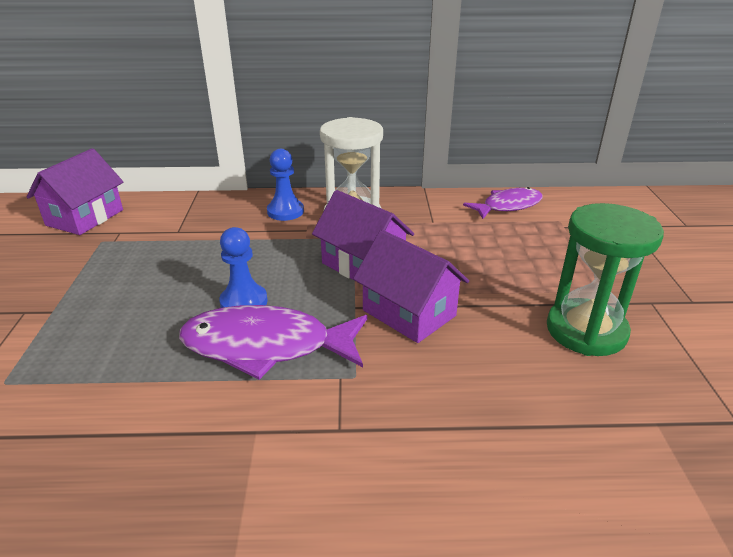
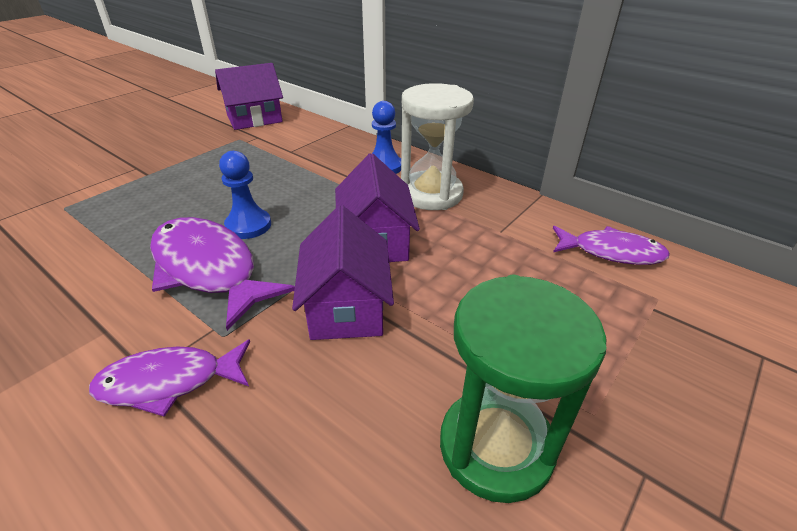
camera: 40 degrees right, 5 degrees up
none -> purple fish [89,339,250,417]

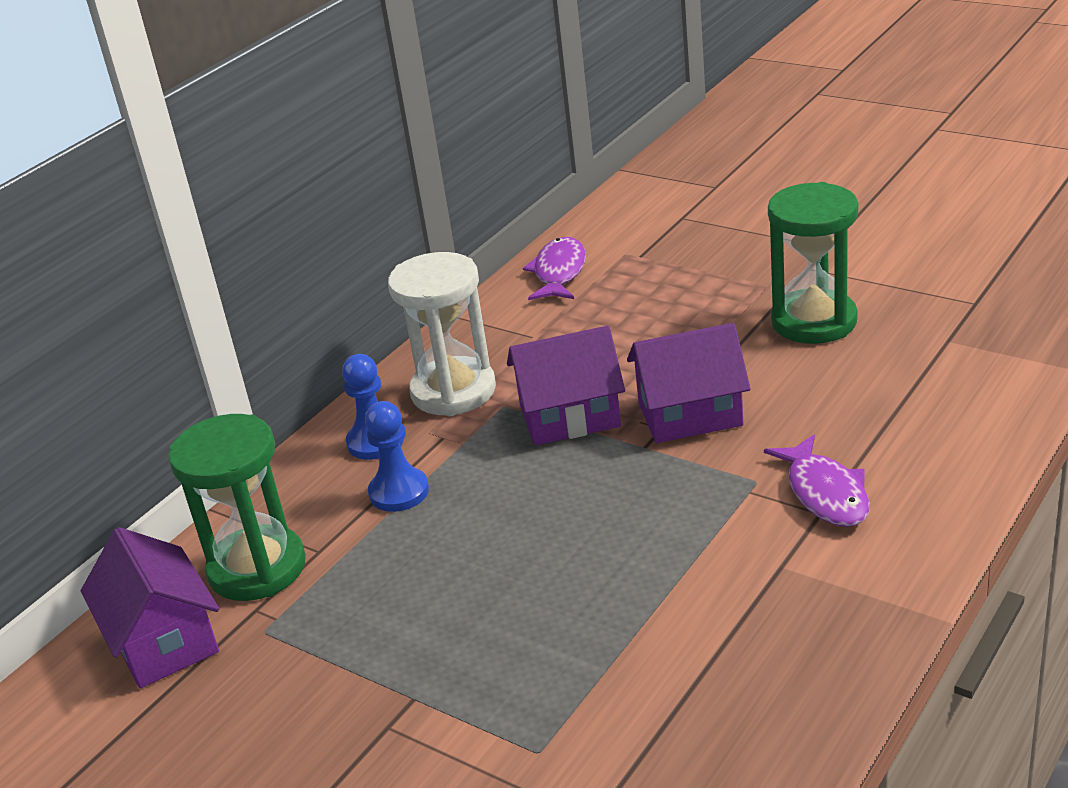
camera: 90 degrees left, 5 degrees down
purple fish [150,217,295,331] -> none
blue pawn [219,151,271,239] -> blue pawn moved to [365,401,429,512]
none -> green hourglass [168,414,306,601]

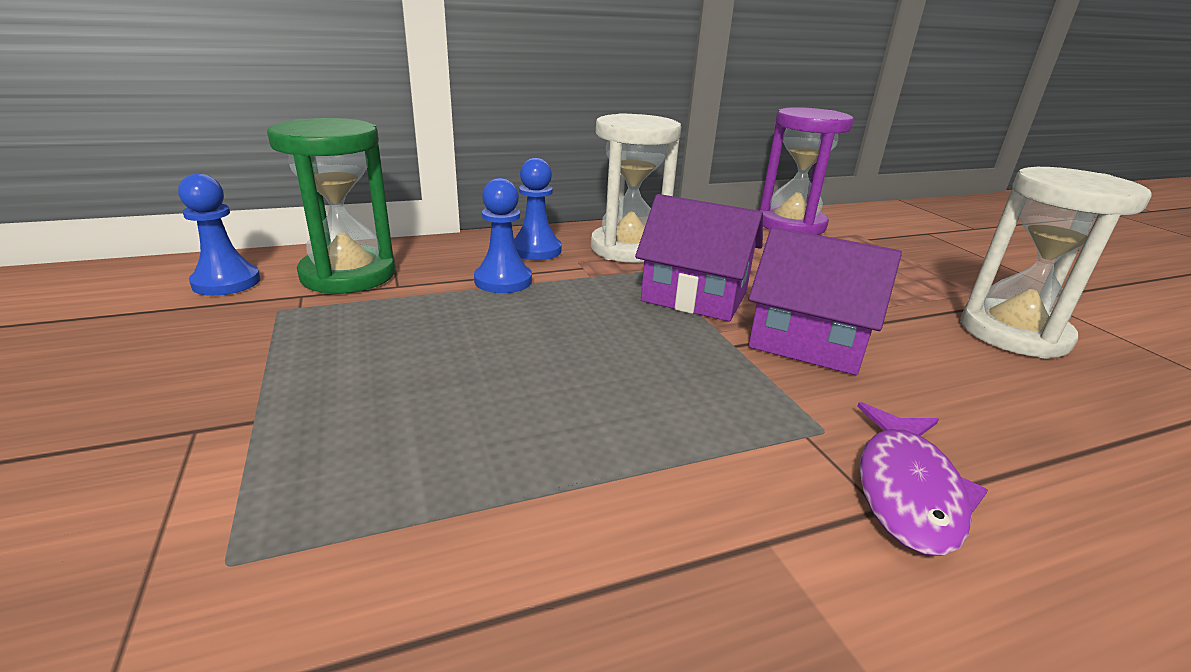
camera: 30 degrees right, 5 degrees down
purple house [81,527,219,688] -> blue pawn [178,174,260,296]
purple fish [523,237,586,300] -> purple hourglass [759,107,854,235]
green hourglass [768,182,859,344] -> white hourglass [960,167,1152,359]

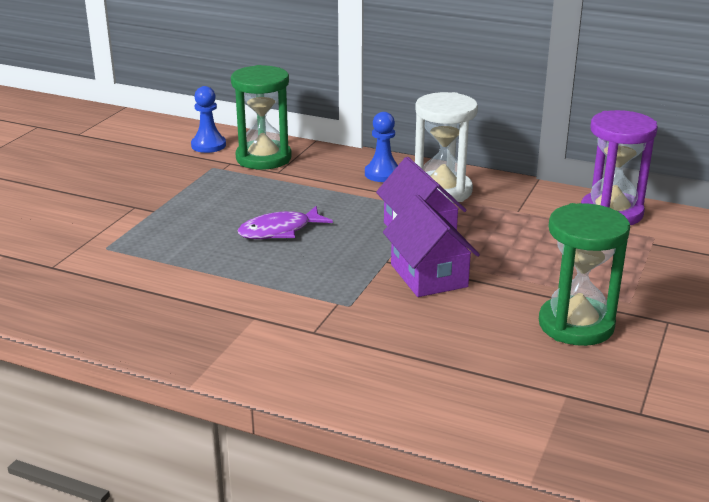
camera: 45 degrees right, 0 degrees up
blue pawn [474,178,532,293] -> none
purple fish [857,402,988,556] -> purple fish moved to [237,206,333,239]
white hourglass [960,167,1152,359] -> green hourglass [539,203,630,346]

